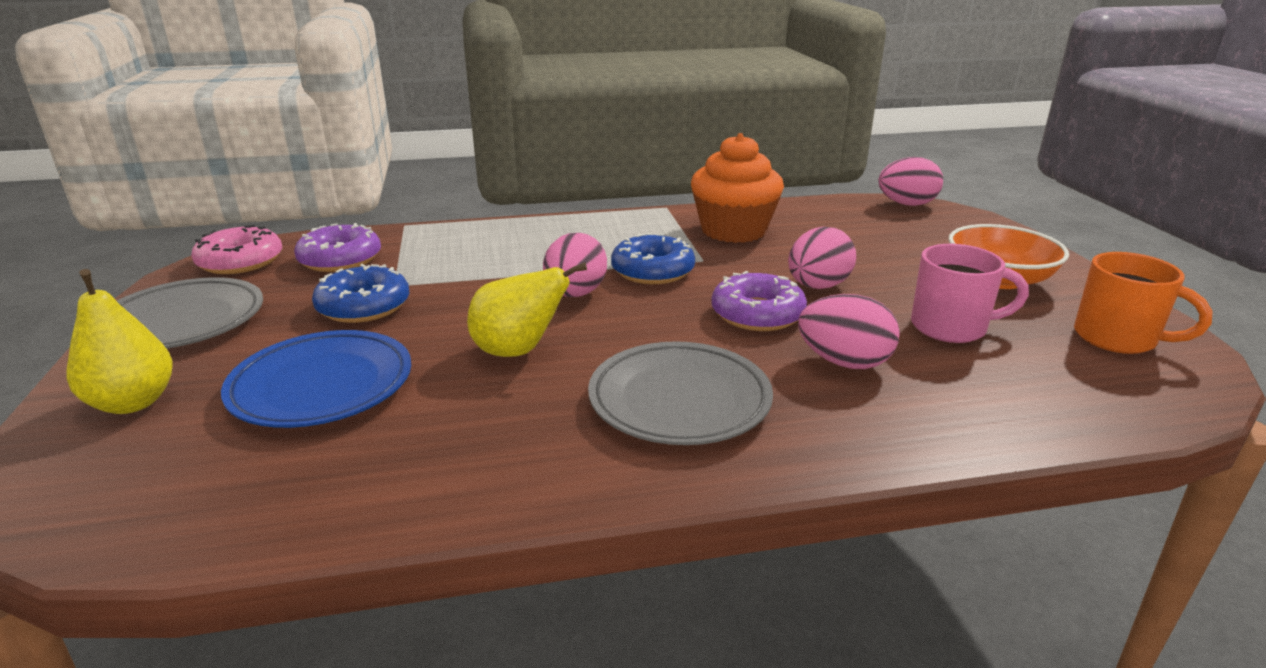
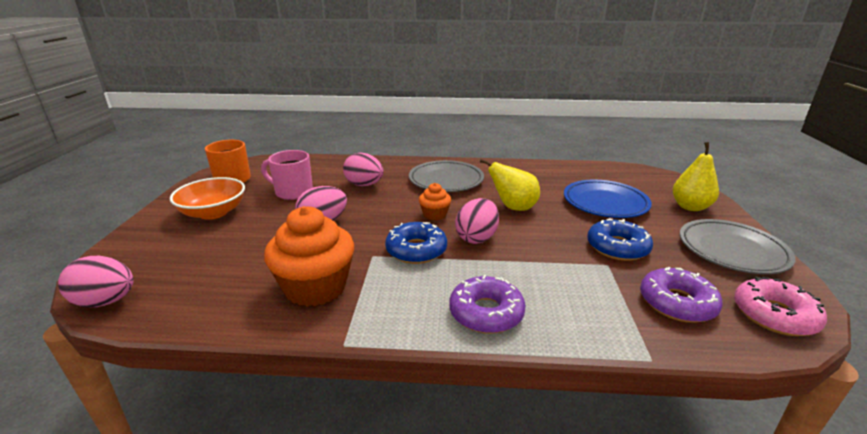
camera: 165 degrees left, 0 degrees up
purple donut [711,271,807,331] -> purple donut moved to [449,275,526,334]
none -> orange cupcake [419,183,451,220]

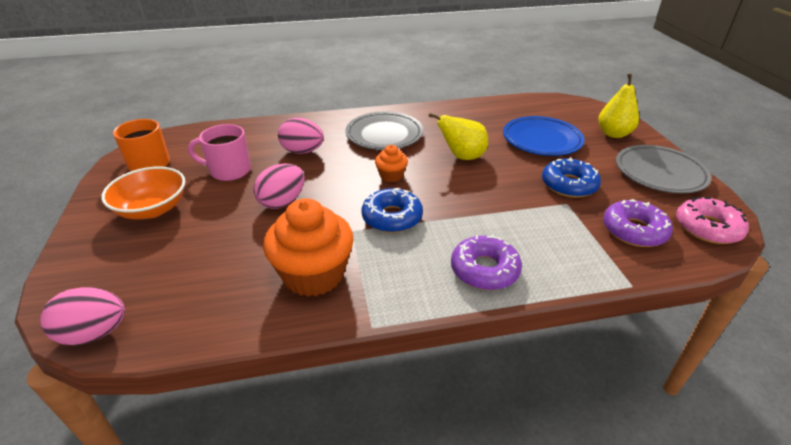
camera: 15 degrees left, 10 degrees up
pink egg [455,198,499,244] -> none

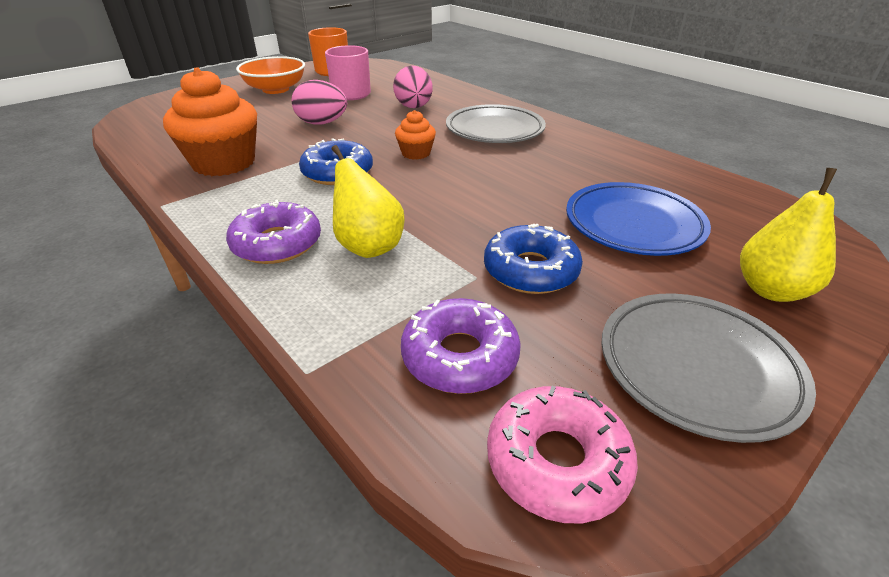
camera: 60 degrees right, 0 degrees up
pink egg [40,287,125,345] -> none
yellow pear [429,113,488,160] -> yellow pear moved to [332,145,405,258]

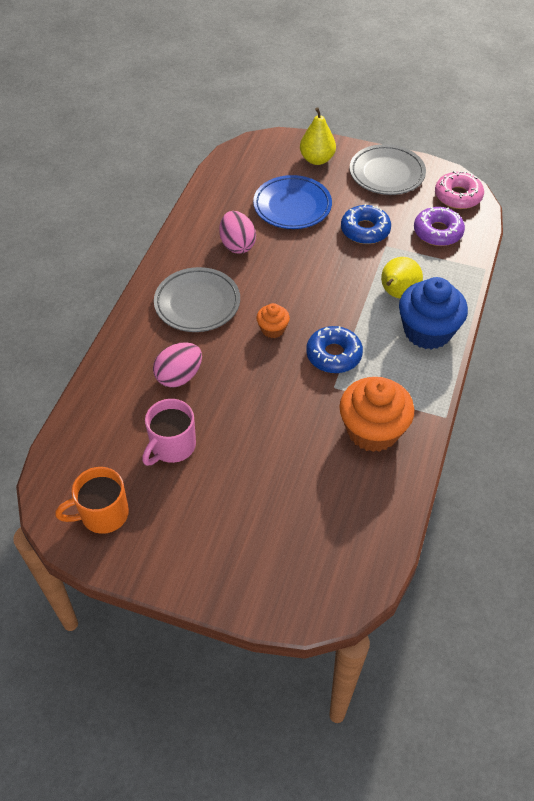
camera: 120 degrees left, 15 degrees up
purple donut [226,200,321,264] -> blue cupcake [399,277,468,350]
orange bowl [236,56,305,94] -> none
pink egg [292,80,347,125] -> pink egg moved to [219,211,256,254]

